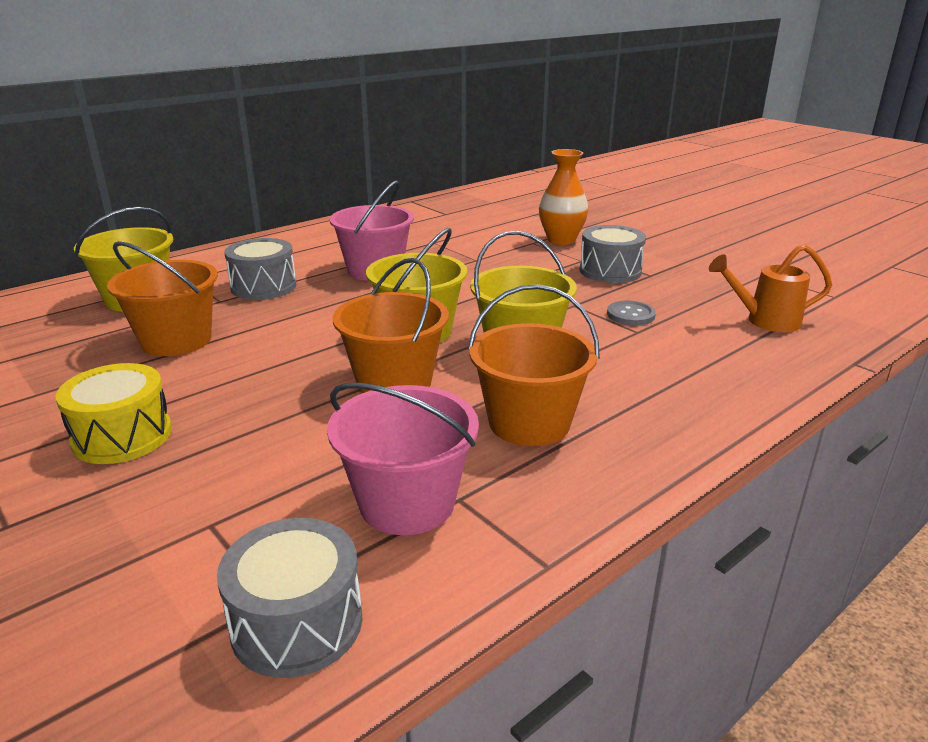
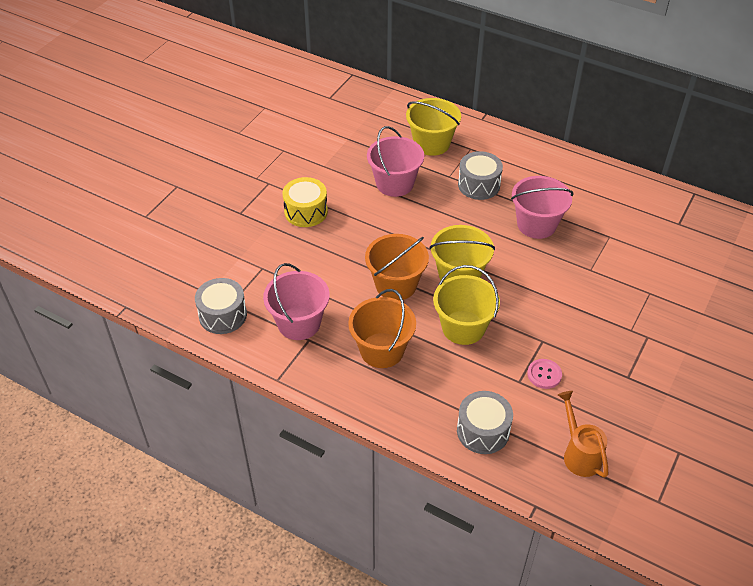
camera: 70 degrees right, 20 degrees up
orange bucket [107,241,218,356] -> pink bucket [367,126,424,197]
orange vase [539,149,588,245] -> none
grey drum [580,225,646,283] -> grey drum moved to [457,391,513,454]
grey button [607,301,656,325] -> pink button [527,359,562,389]

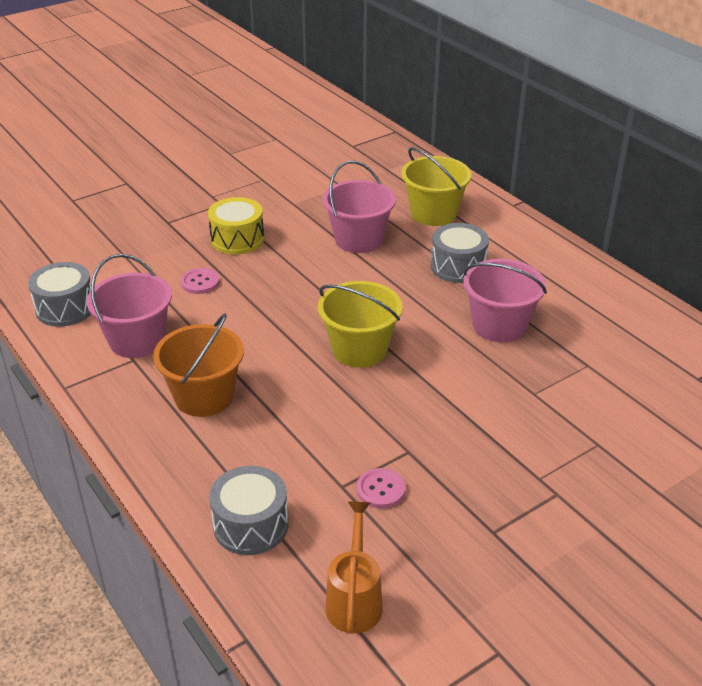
camera: 25 degrees right, 10 degrees down
orange bucket [365,234,429,300] -> none
yellow bucket [433,265,500,345] -> none
none -> pink button [181,268,219,294]

